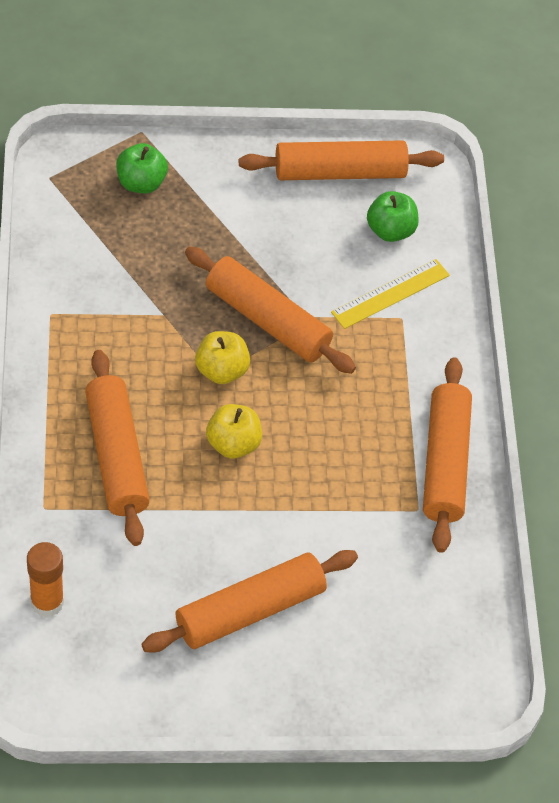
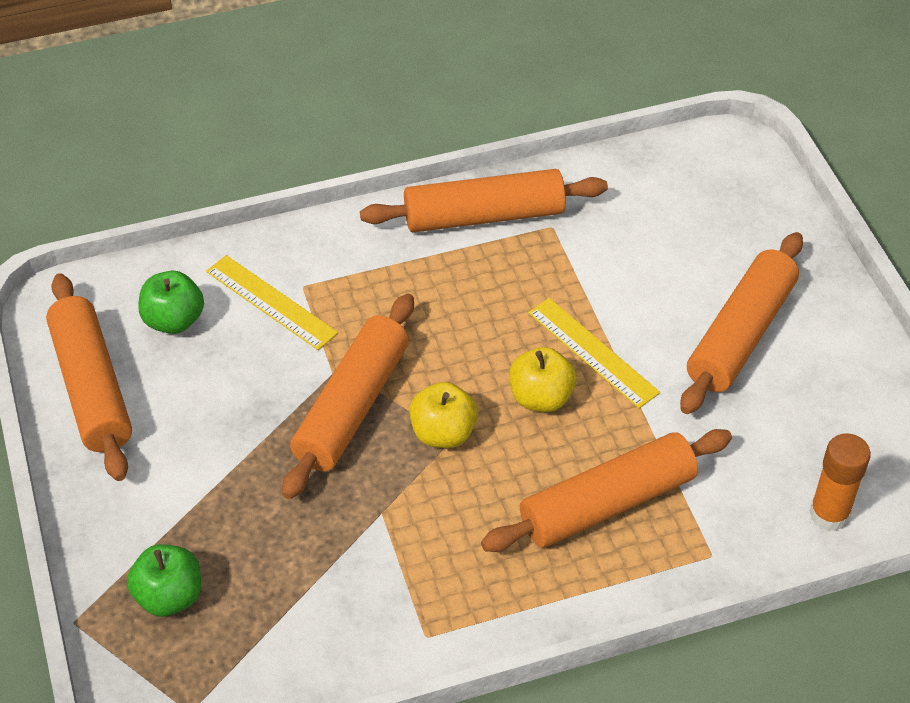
camera: 100 degrees left, 5 degrees down
orange rolling pin [141,550,358,653] -> orange rolling pin turned 75 degrees clockwise [680,232,803,414]
none -> yellow ruler [528,298,660,408]

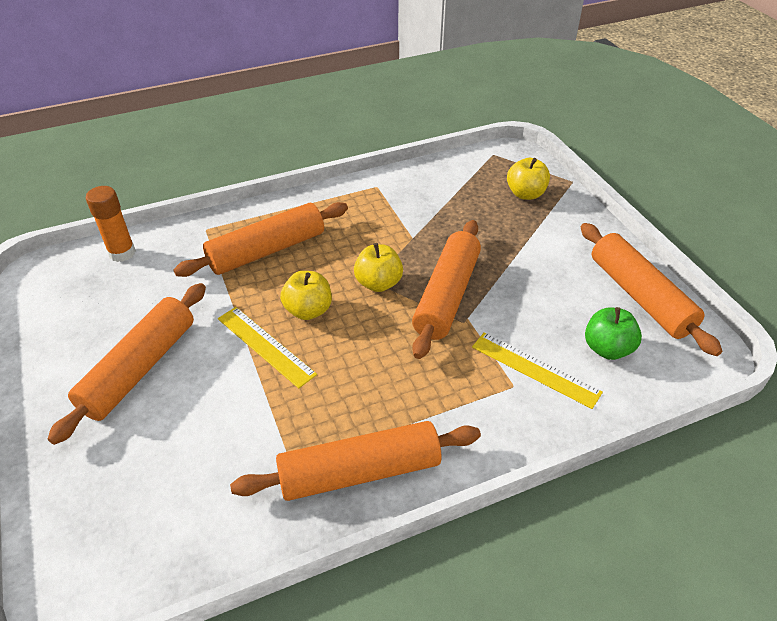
camera: 175 degrees right, 5 degrees down
green apple [127,544,201,617] -> yellow apple [507,158,550,200]

